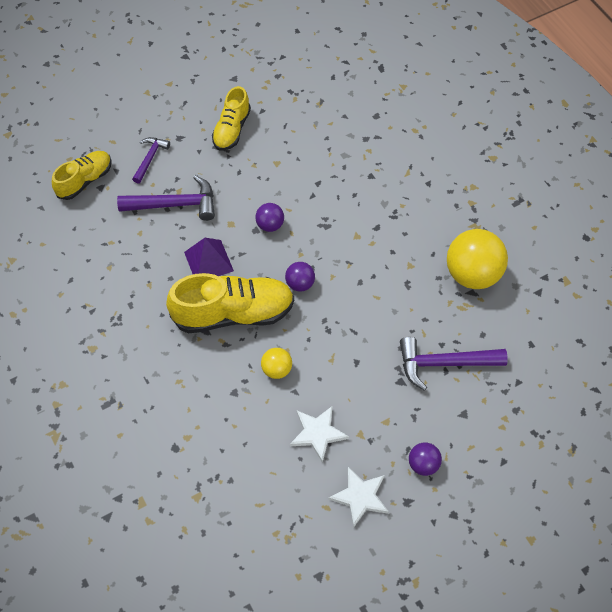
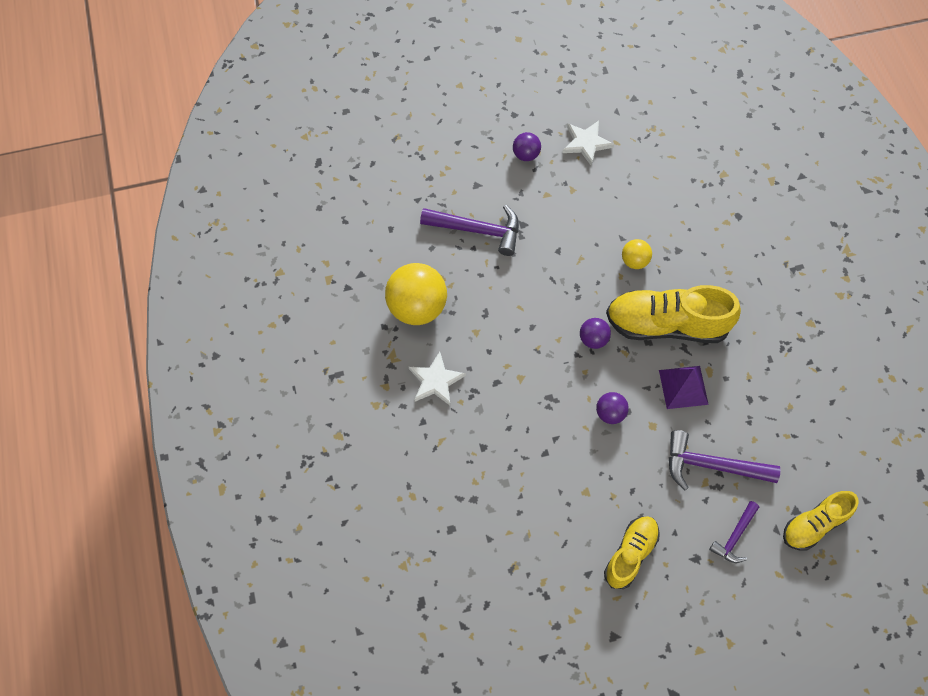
camera: 165 degrees left, 5 degrees up
white star [290,406,349,463] -> white star moved to [409,352,466,405]

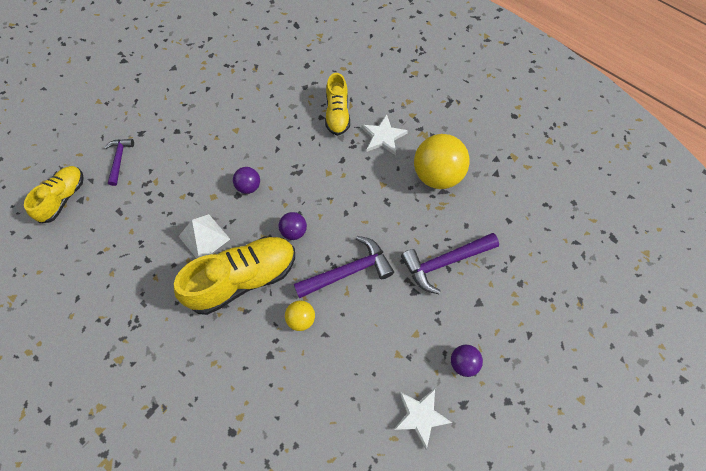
camera: 145 degrees right, 0 degrees up
yellow shoe [604,516,660,589] -> yellow shoe moved to [325,73,350,136]
purple pyramid [659,366,709,409] -> white pyramid [179,214,230,259]
purple hammer [669,430,781,490] -> purple hammer moved to [294,236,394,298]

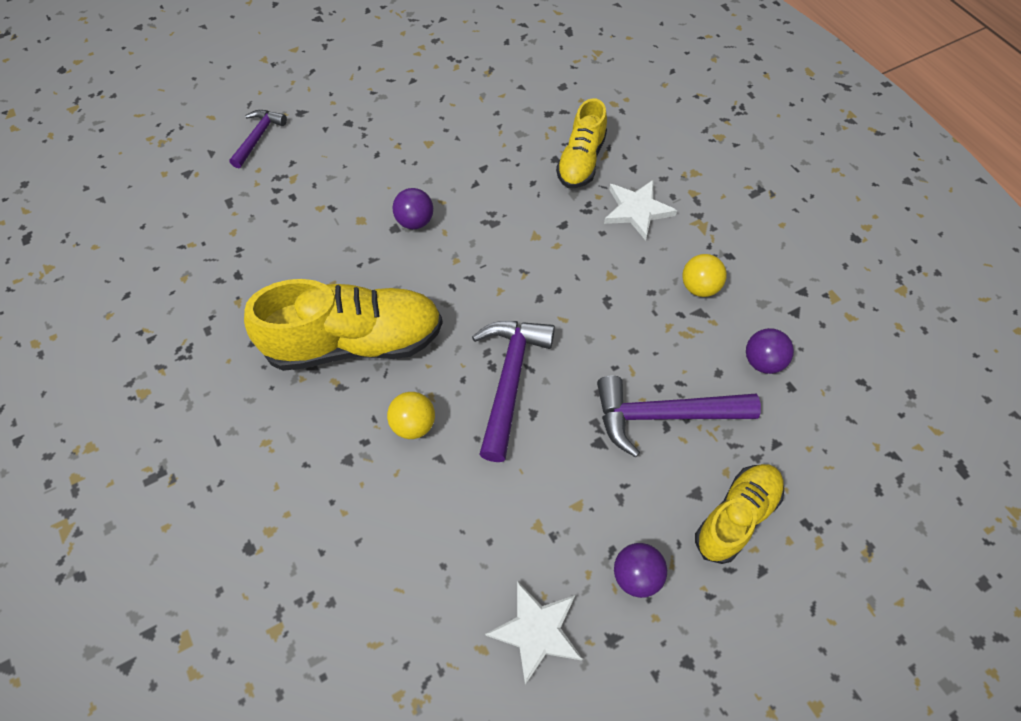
camera: 20 degrees right, 5 degrees down
yellow shoe [24,166,84,223] -> yellow shoe moved to [695,464,784,564]
white pyramid [179,214,230,259] -> none
purple ball [278,212,307,240] -> purple ball moved to [746,328,794,374]
purple hammer [294,236,394,298] -> purple hammer turned 75 degrees counterclockwise [472,321,555,462]
yellow ball [414,134,470,189] -> yellow ball [682,254,727,297], size x0.50

